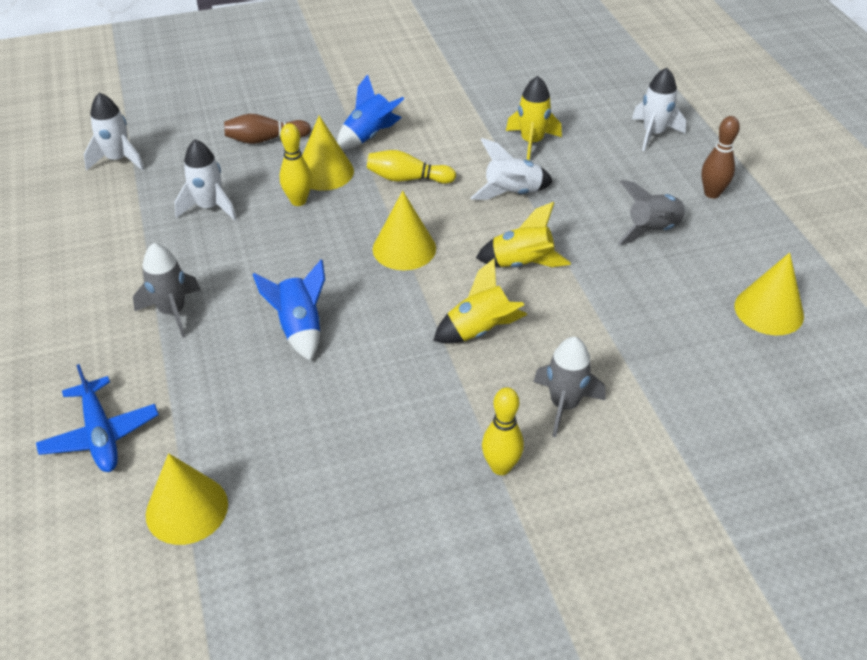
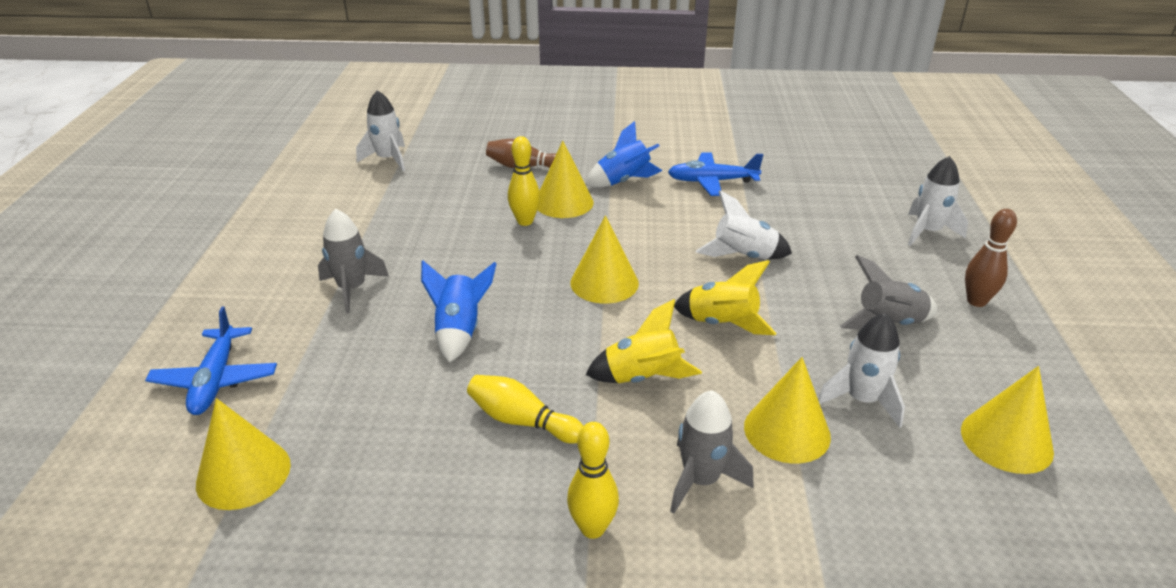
camera: 20 degrees right, 10 degrees down
white rocket [174,139,237,220] -> white rocket moved to [818,313,905,428]
yellow bowling pin [367,150,456,184] -> yellow bowling pin moved to [467,375,583,444]
yellow rocket [506,76,562,160] -> none
none -> blue plane [668,152,763,196]
none -> yellow cone [744,357,831,464]

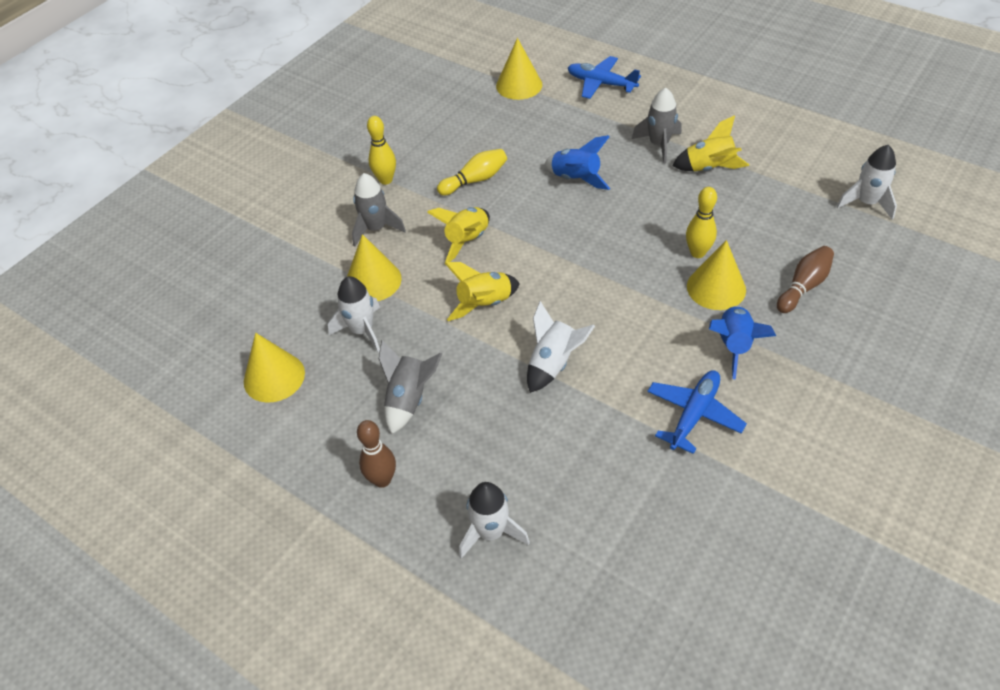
camera: 125 degrees right, 15 degrees up
yellow cone [571,215,639,304] -> none
none -> yellow rocket [672,115,749,172]

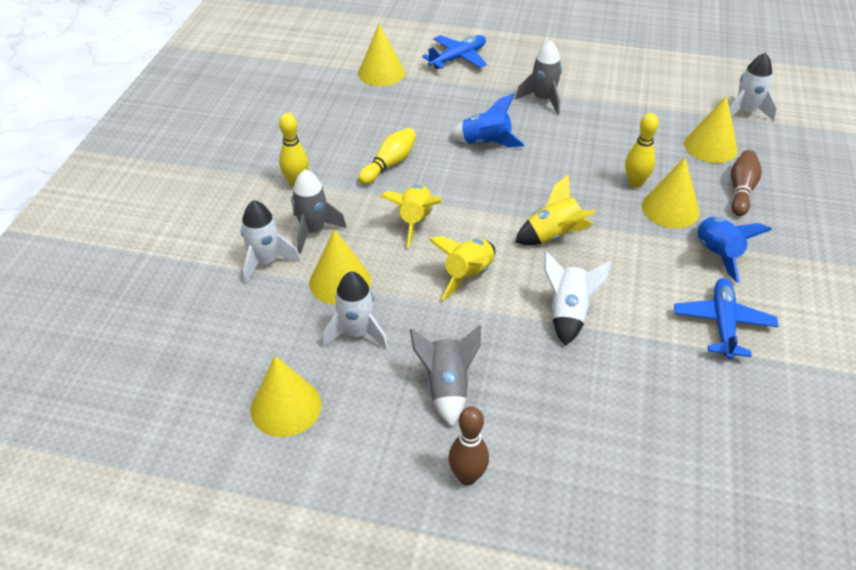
camera: 25 degrees left, 5 degrees down
white rocket [459,482,530,559] -> white rocket moved to [241,200,301,285]
blue plane [568,56,641,99] -> blue plane turned 135 degrees clockwise [422,35,487,69]
yellow rocket [672,115,749,172] -> yellow rocket moved to [515,175,596,245]
none -> yellow cone [684,96,738,163]

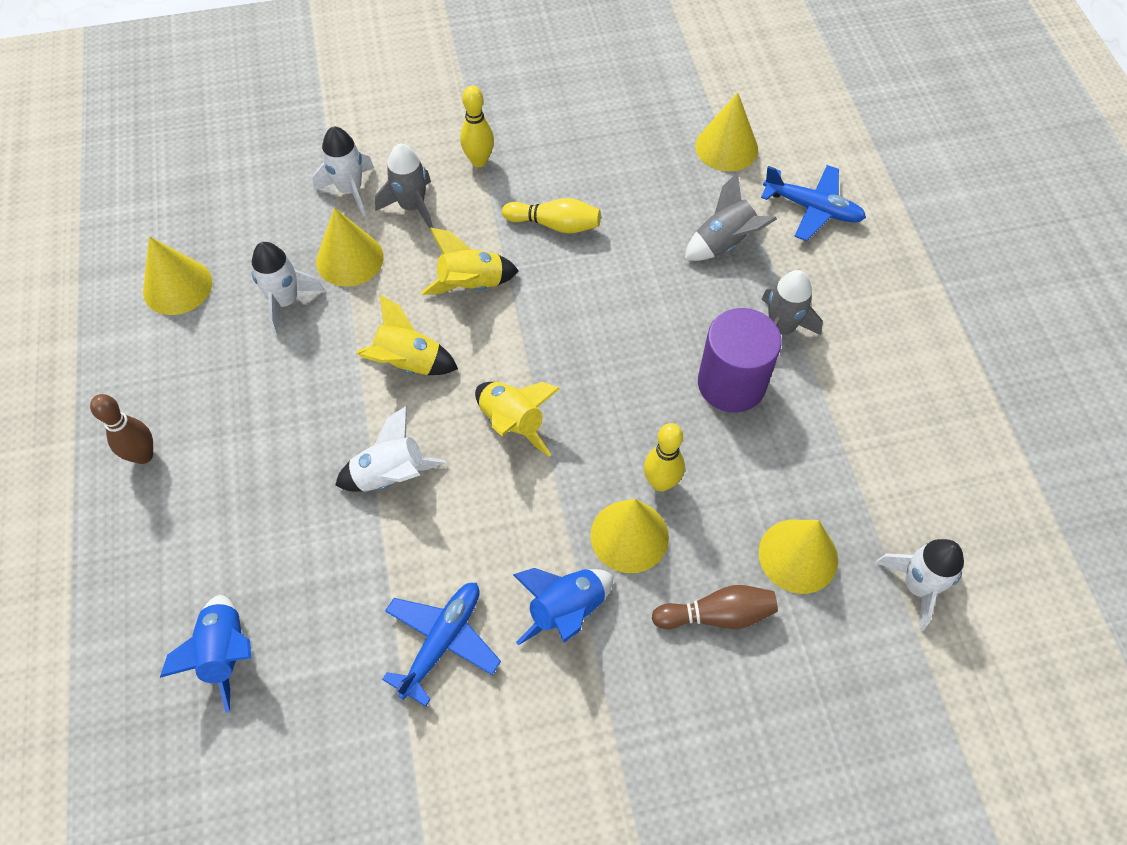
camera: 65 degrees right, 15 degrees up
grey rocket [410,325,481,427] -> grey rocket moved to [684,172,777,261]
blue rocket [450,93,525,148] -> blue rocket moved to [160,595,251,713]
blue plane [674,278,778,359] -> blue plane turned 45 degrees counterclockwise [382,583,501,706]
none -> purple cylinder [698,308,782,413]

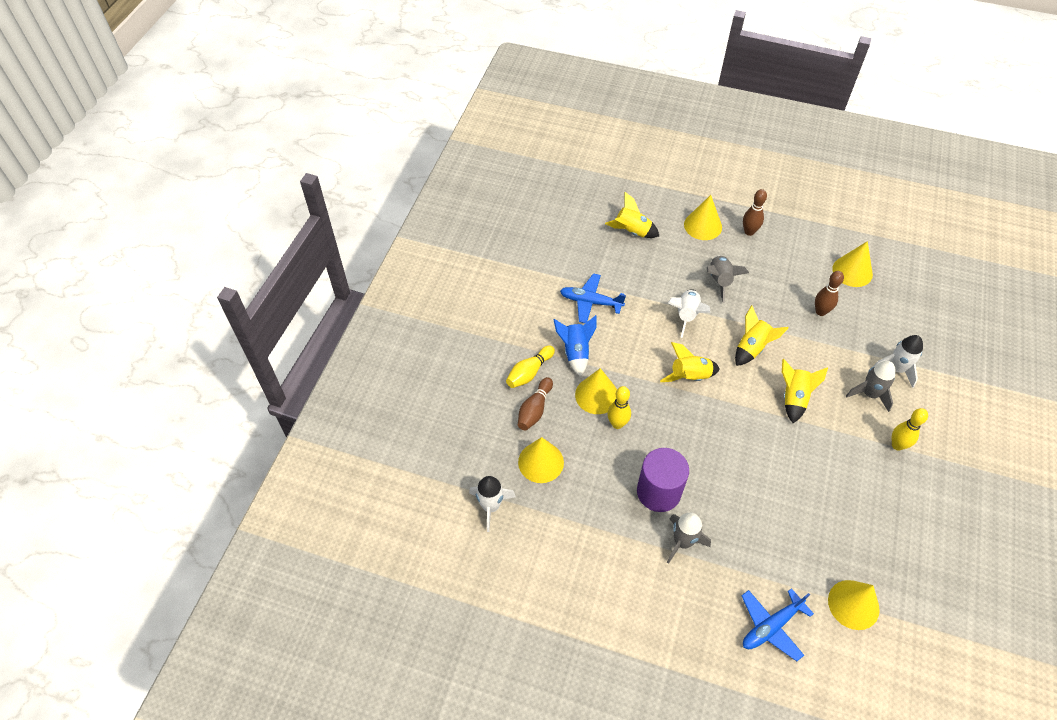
camera: 120 degrees right, 5 degrees down
blue rocket [160,595,251,713] -> yellow rocket [605,192,659,238]
white rocket [252,242,324,334] -> brown bowling pin [815,271,844,316]
yellow cone [316,208,384,287] -> yellow cone moved to [684,195,722,240]
blue plane [382,583,501,706] -> blue plane turned 135 degrees clockwise [560,273,626,323]
yellow bowling pin [502,198,601,234] -> yellow bowling pin moved to [506,346,555,388]
grey rocket [684,172,777,261] -> grey rocket moved to [707,255,749,303]

